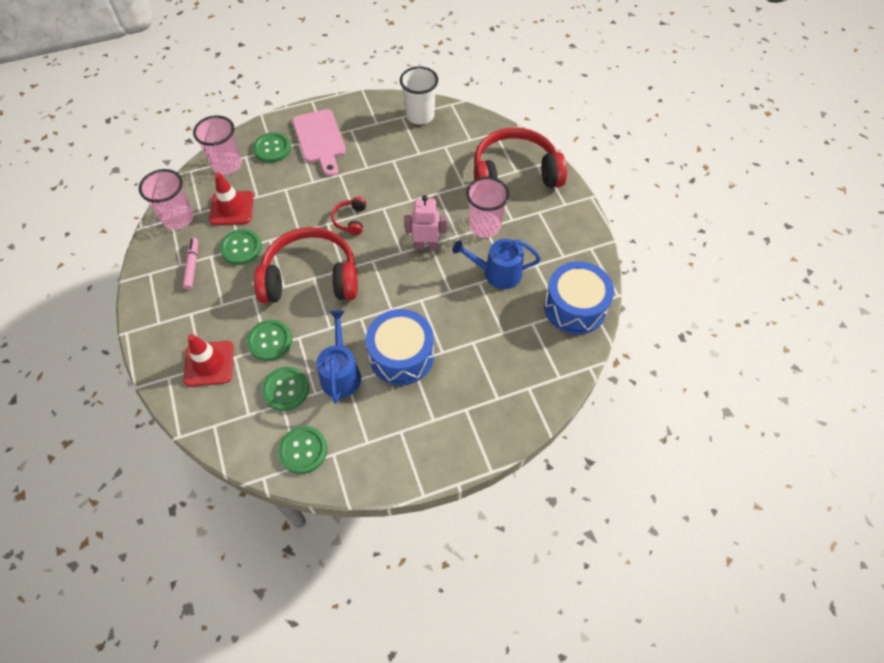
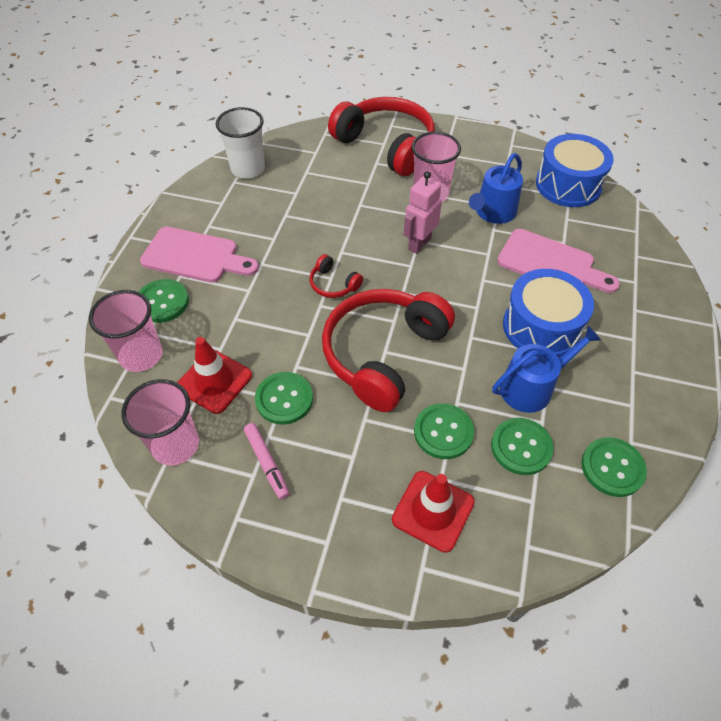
camera: 55 degrees left, 5 degrees down
pink marker [183,238,198,290] -> pink marker turned 150 degrees counterclockwise [244,423,289,500]
blue watering can [316,310,361,404] -> blue watering can turned 120 degrees clockwise [492,326,601,413]
red headphones [474,128,567,188] -> red headphones turned 105 degrees clockwise [328,97,435,176]
none -> pink cutting board [497,229,620,293]

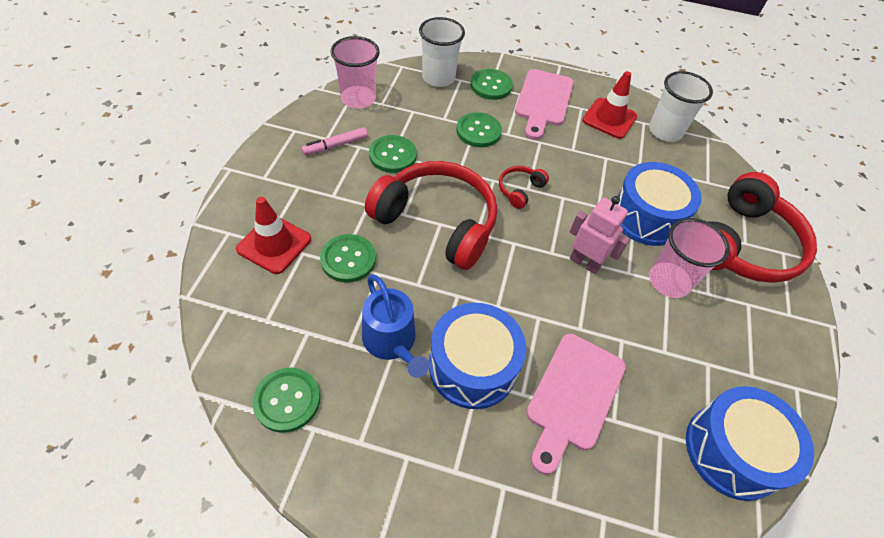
camera: 85 degrees right, 0 degrees up
pink cup [89,290,163,372] -> white cup [419,17,465,87]
red traffic cone [177,337,252,414] -> red traffic cone moved to [582,71,637,139]
blue watering can [469,153,523,224] -> none
green button [491,418,554,475] -> green button moved to [457,112,502,147]
none -> blue drum [617,162,702,246]

